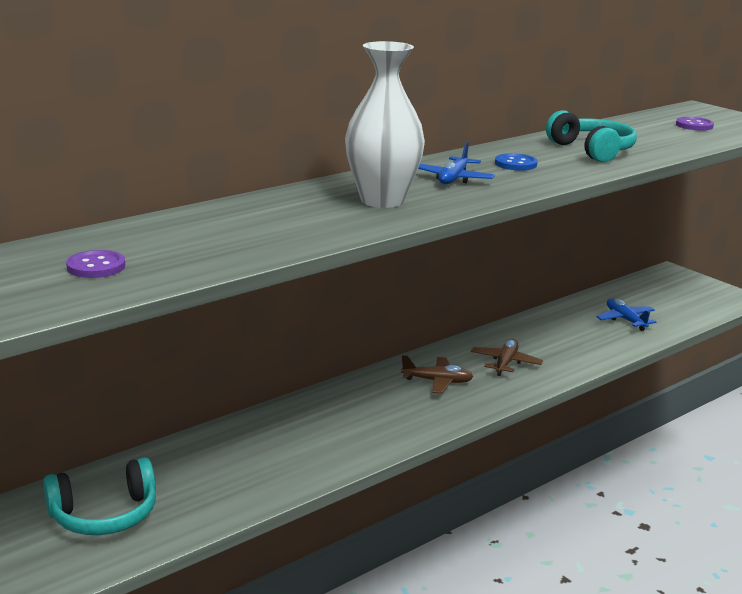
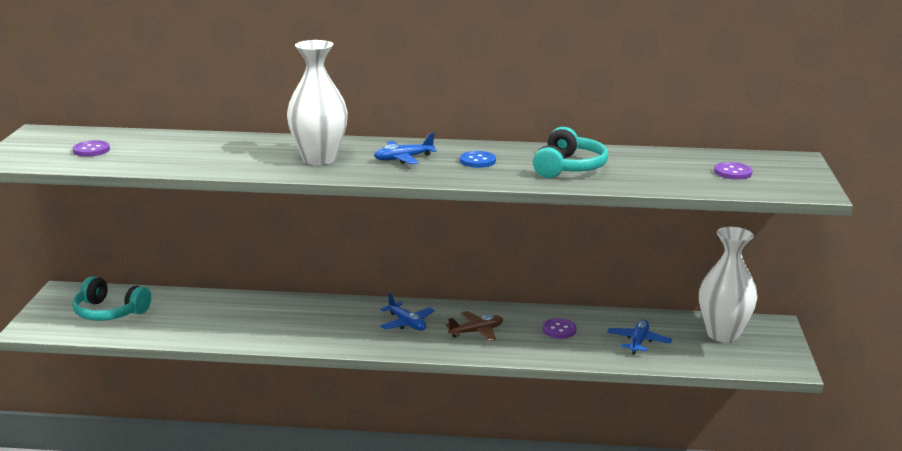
camera: 45 degrees right, 0 degrees up
brown plane [401,355,474,394] -> blue plane [380,293,435,331]
none -> purple button [542,318,576,339]
none -> white vase [699,227,757,343]

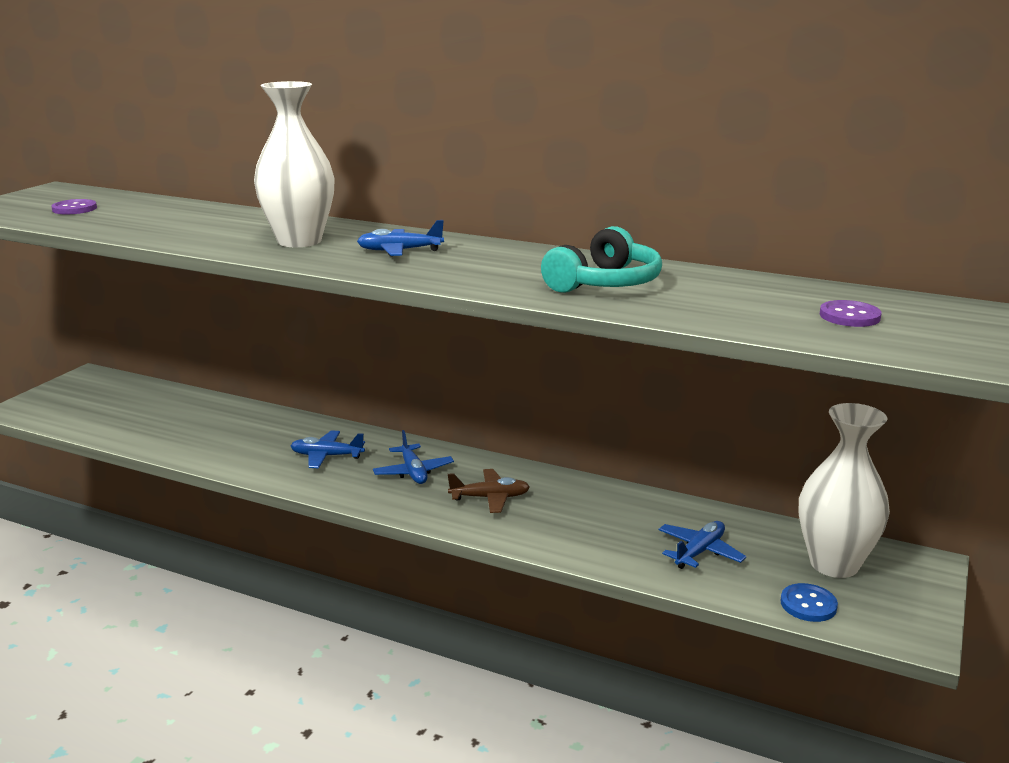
camera: 20 degrees right, 0 degrees up
turquoise headphones [72,276,151,321] -> none
blue button [460,151,496,168] -> blue button moved to [781,583,838,622]
purple button [542,318,576,339] -> none
none -> blue plane [291,430,365,469]

